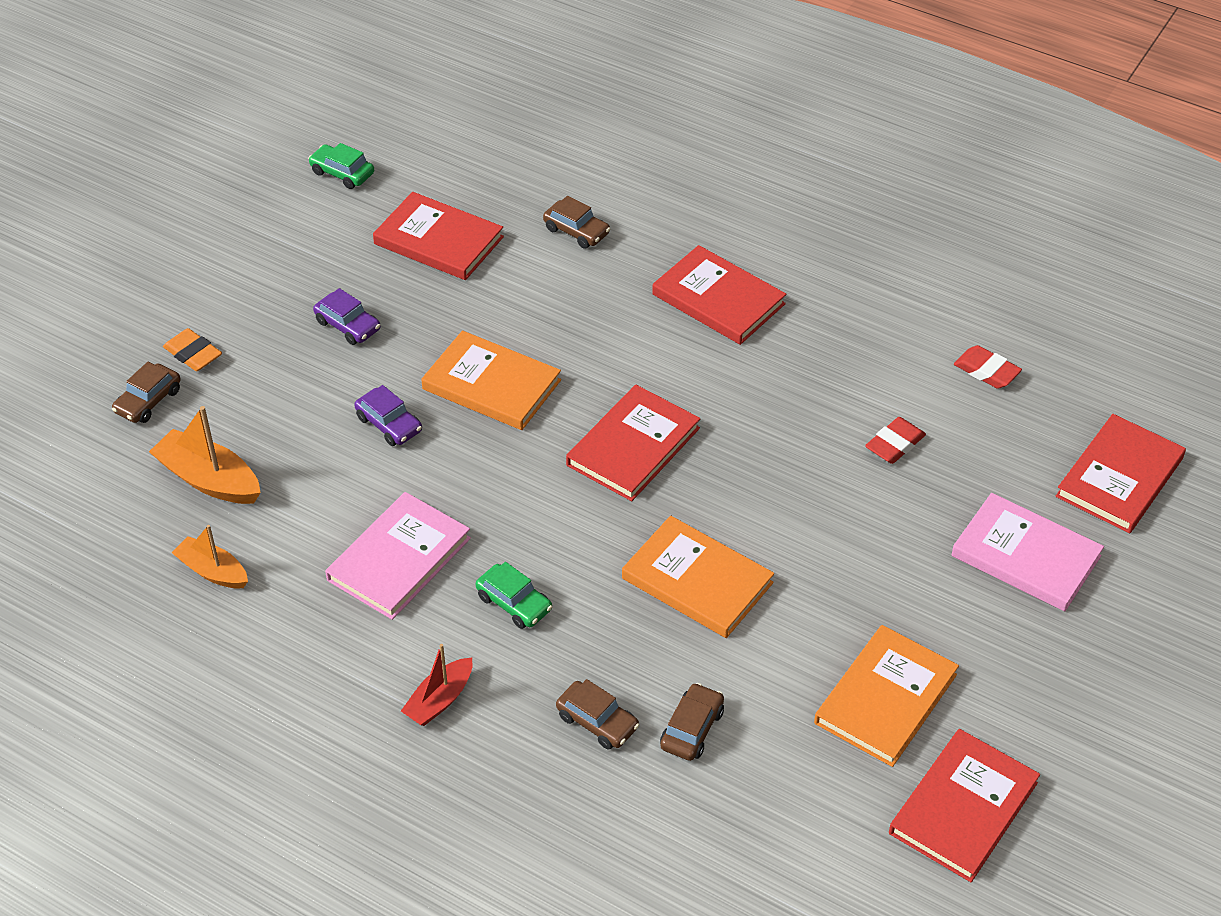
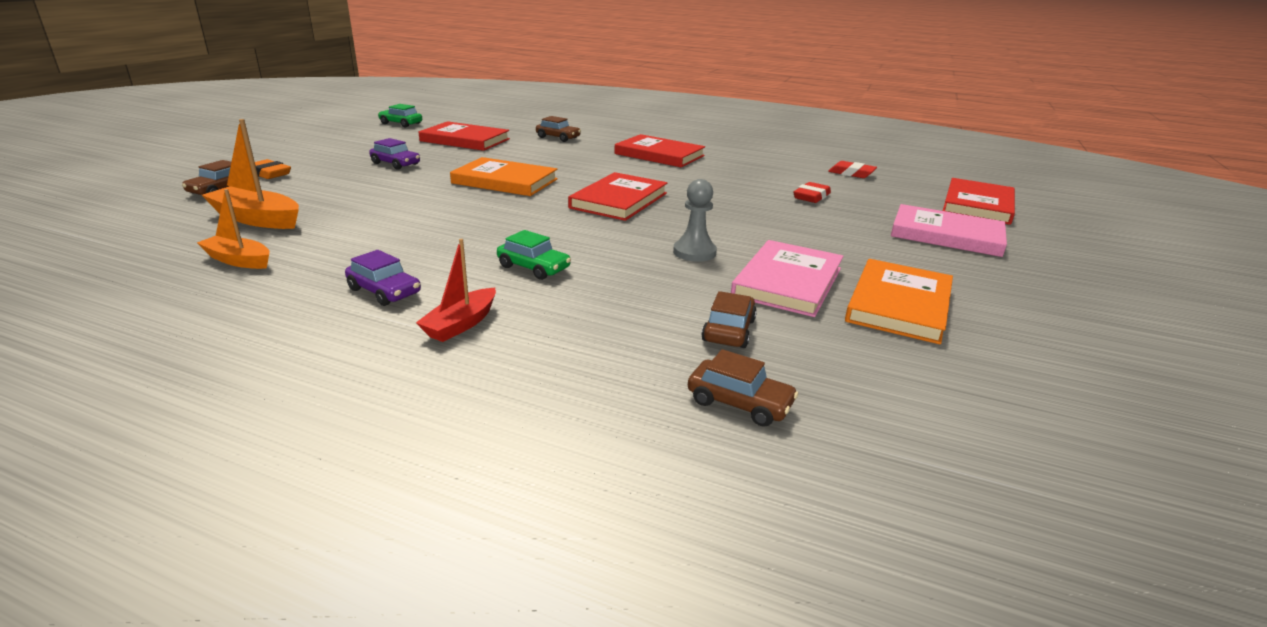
camera: 10 degrees left, 20 degrees down
pink book [325,492,471,620] -> pink book moved to [731,240,844,317]
purple car [354,385,422,446] -> purple car moved to [345,250,421,306]
brown car [556,679,639,750] -> brown car moved to [688,349,798,427]
orange book [622,516,774,638] -> grey pawn [673,179,717,262]
red book [889,729,1040,882] -> none

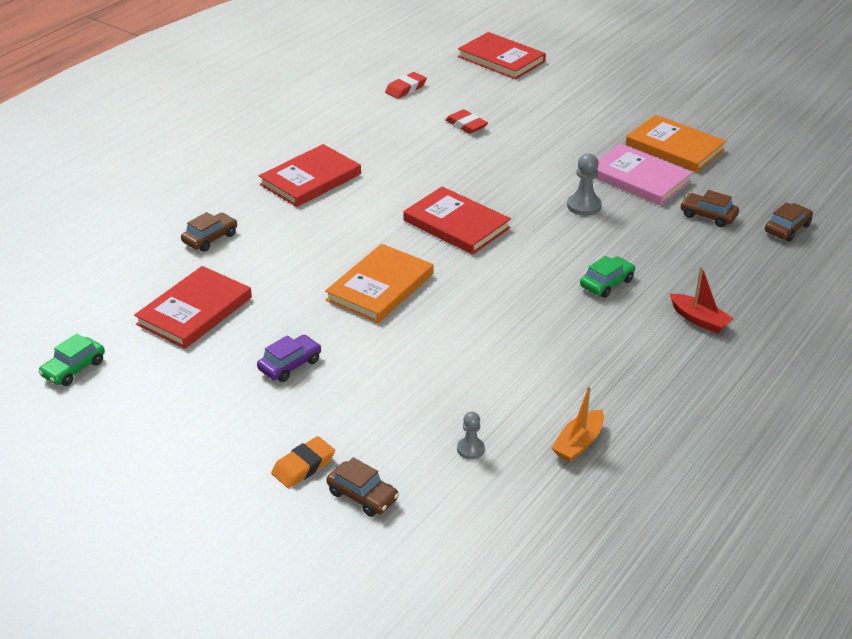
camera: 75 degrees left, 10 degrees up
orange boat [202,119,299,229] -> grey pawn [457,412,485,459]
purple car [345,250,421,306] -> none
pink book [891,204,1007,257] -> none

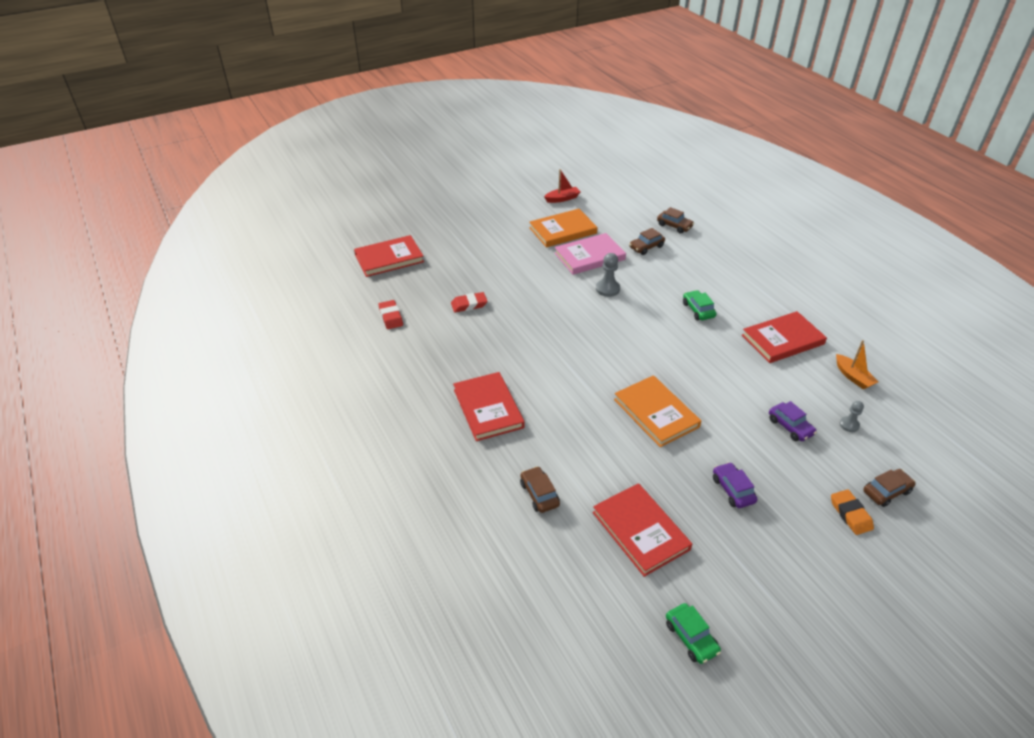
camera: 65 degrees left, 5 degrees up
red book [403,187,511,255] -> red book moved to [742,311,827,363]
red boat [670,266,734,333] -> red boat moved to [544,169,580,203]
brown car [765,202,813,241] -> brown car turned 150 degrees clockwise [657,207,694,234]
none -> purple car [769,401,817,441]

